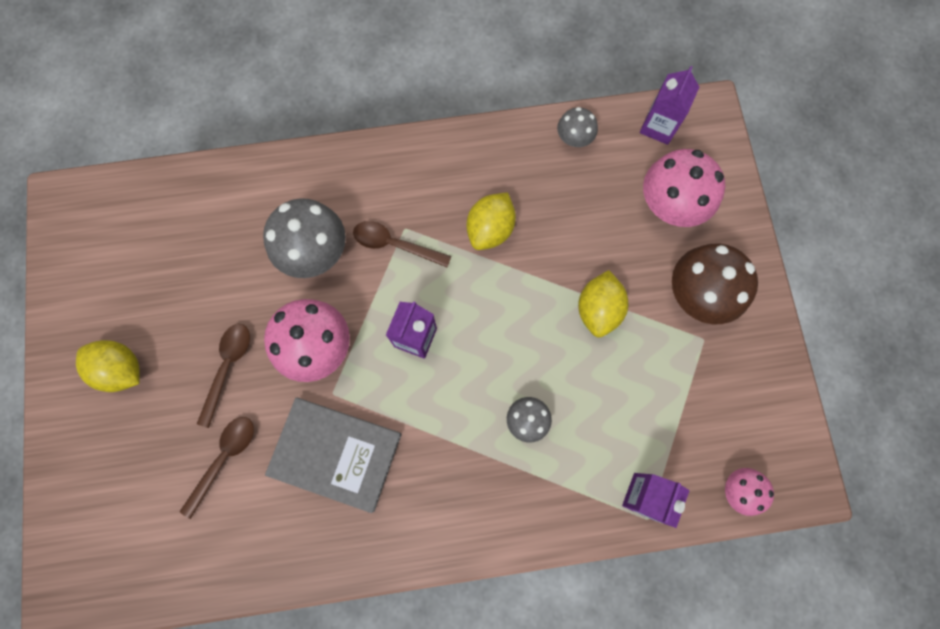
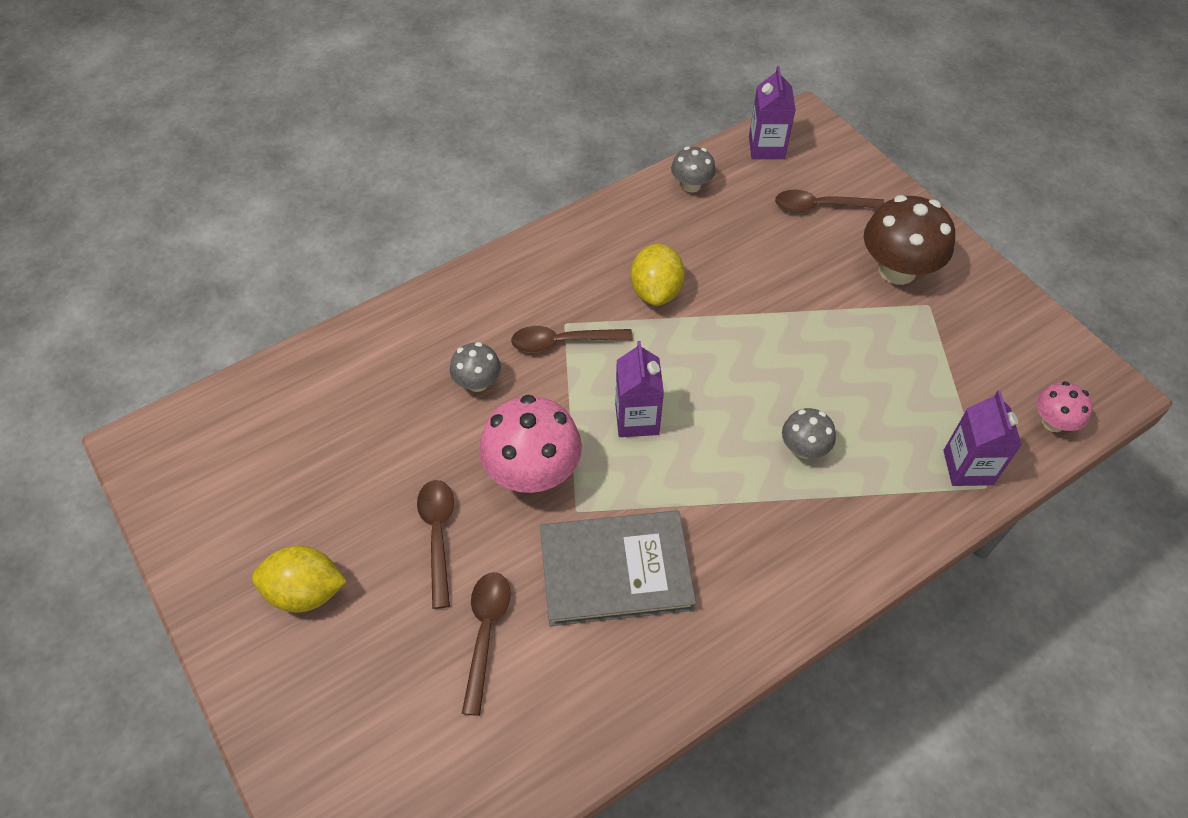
camera: 25 degrees left, 20 degrees down
grey mushroom [263,198,346,278] -> grey mushroom [450,342,501,392], size x0.54
yellow lemon [578,270,628,337] -> none
pink mushroom [643,149,725,227] -> brown spoon [775,190,885,212]

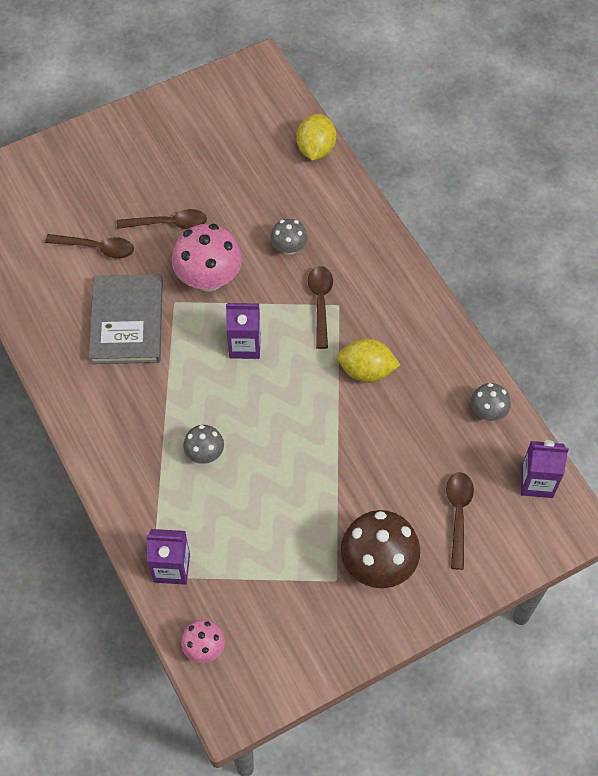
camera: 95 degrees right, 5 degrees up
yellow lemon [252,546,347,613] -> yellow lemon moved to [296,114,336,161]

